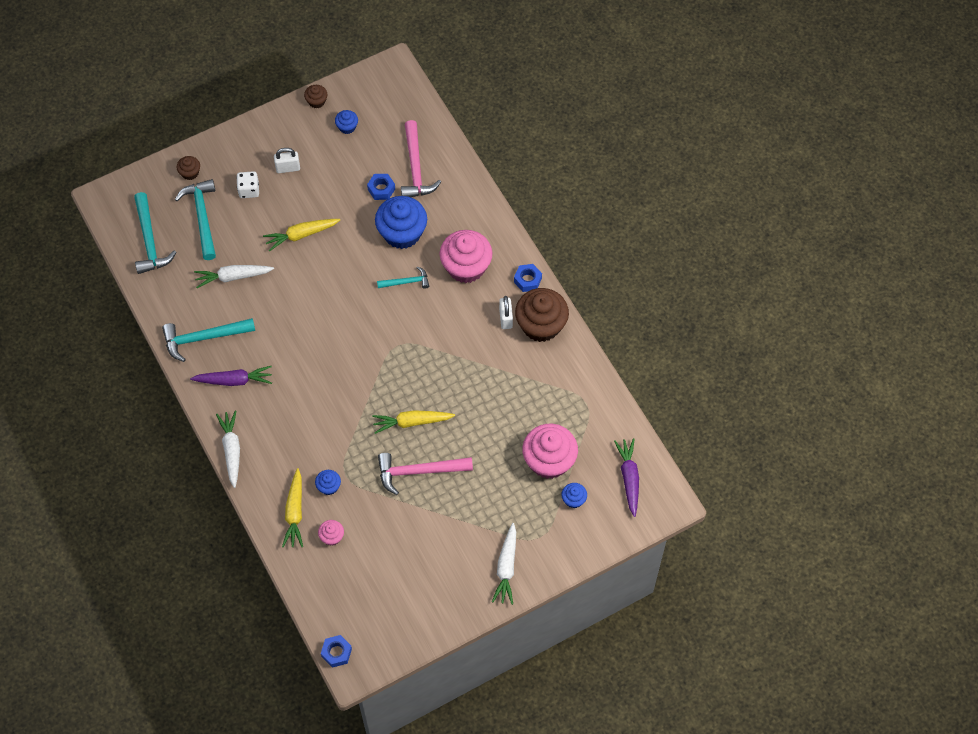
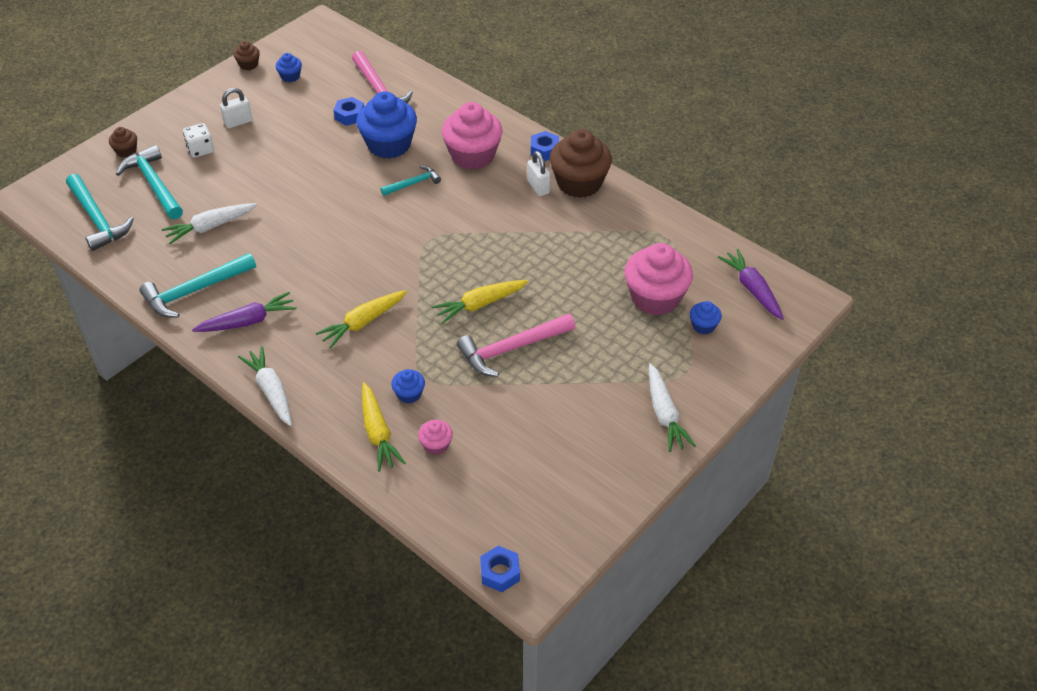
camera: 20 degrees left, 15 degrees down
yellow carrot [263,219,340,252] -> yellow carrot moved to [316,290,407,349]

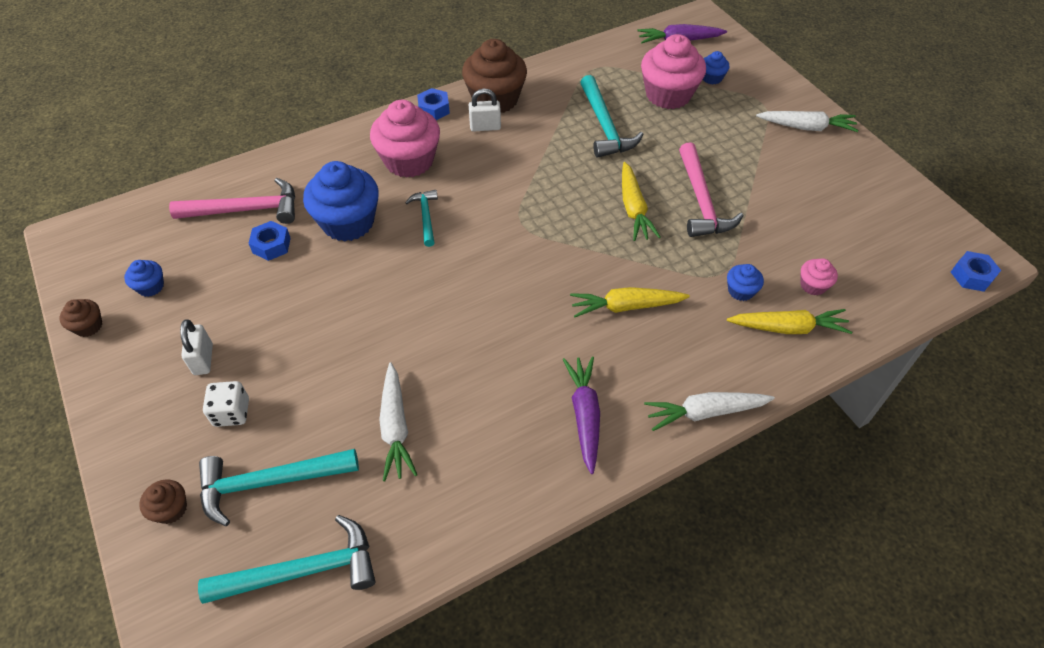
camera: 70 degrees left, 5 degrees up
turquoise hammer [139,253,256,318] -> turquoise hammer moved to [580,75,644,158]
yellow carrot [316,290,407,349] -> yellow carrot turned 105 degrees clockwise [570,287,690,317]

